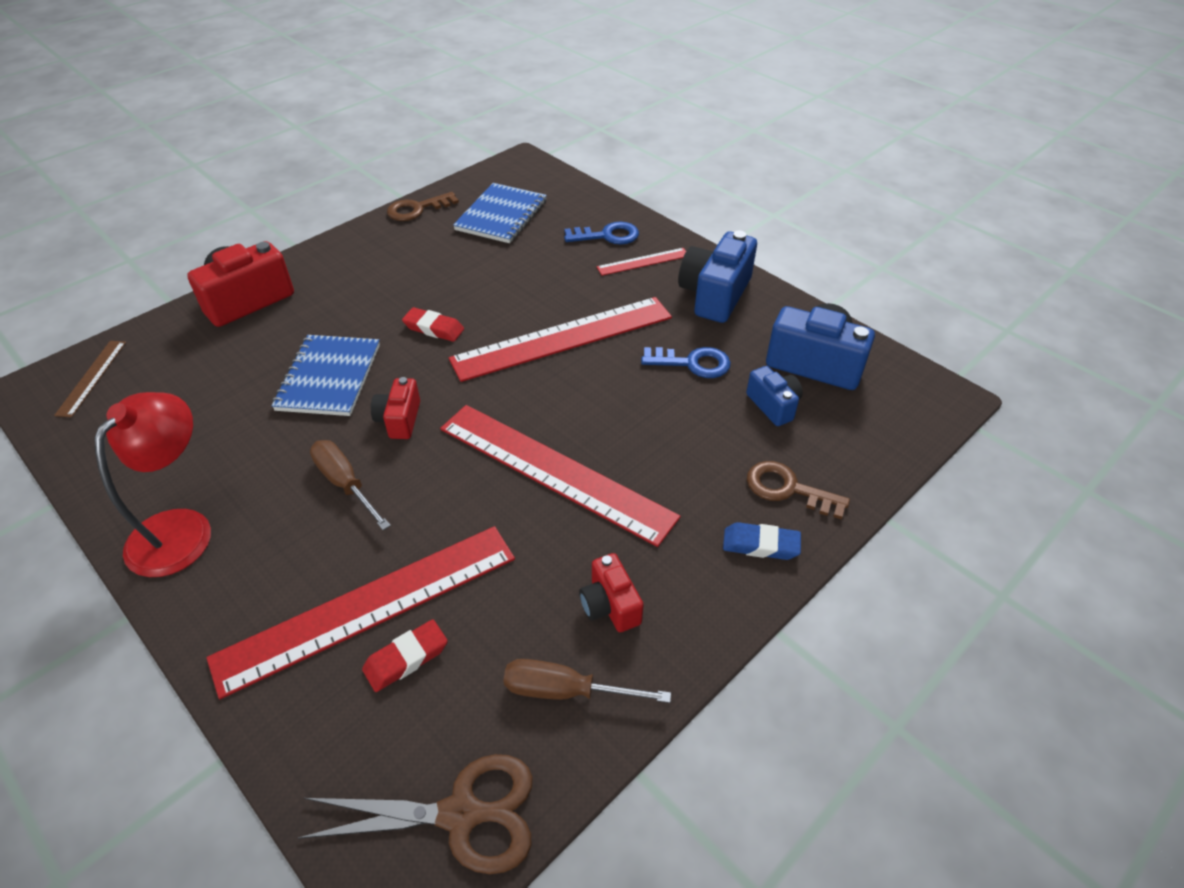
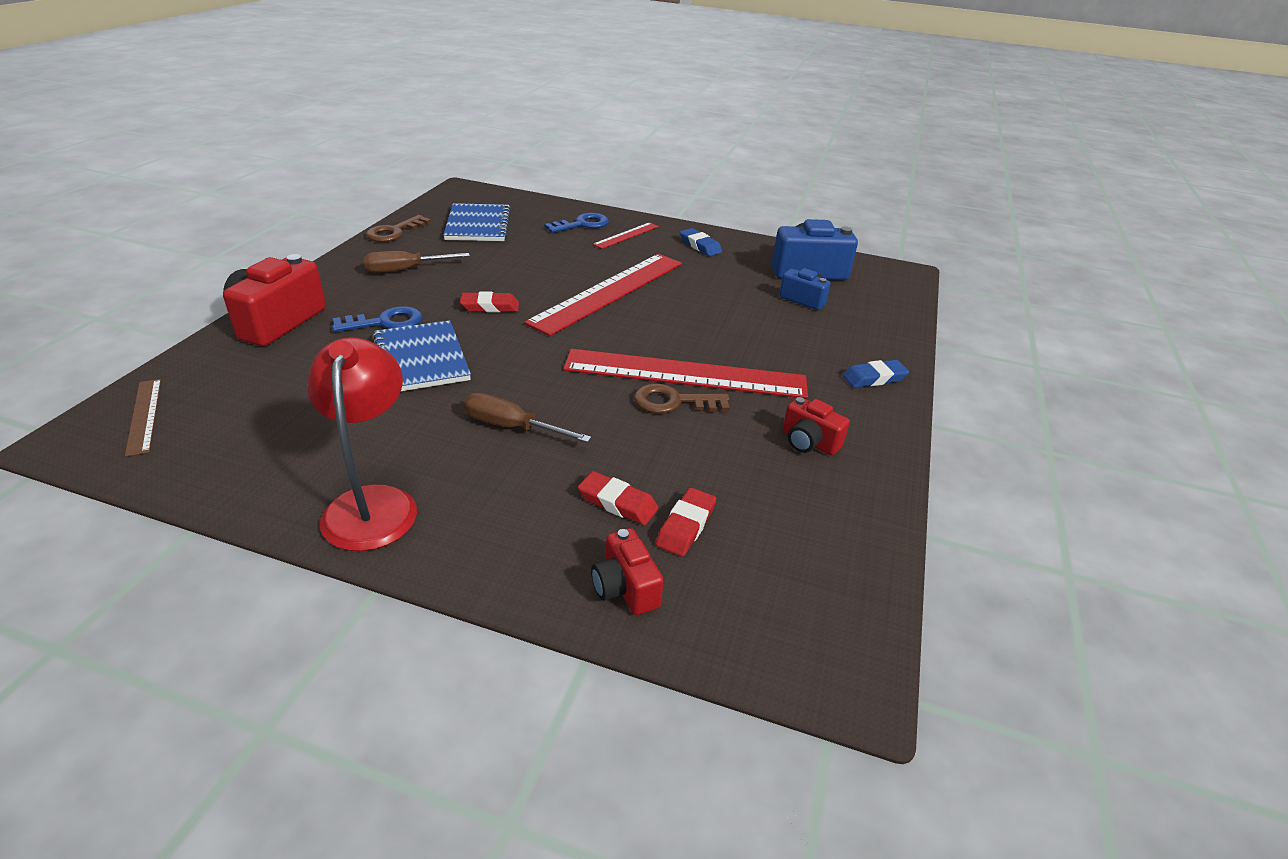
camera: 30 degrees left, 10 degrees down
red ruler [206,526,515,699] -> red eraser [578,471,659,525]
brown scissors [298,754,533,874] -> none
red camera [371,377,420,439] -> red camera moved to [591,528,664,615]
brown screwdriver [503,659,671,703] -> brown screwdriver moved to [364,251,470,273]
blue key [641,347,731,378] -> blue key moved to [332,306,422,332]
blue camera [678,231,757,323] -> blue eraser [680,228,722,256]
brown key [747,461,850,520] -> brown key moved to [634,384,730,413]

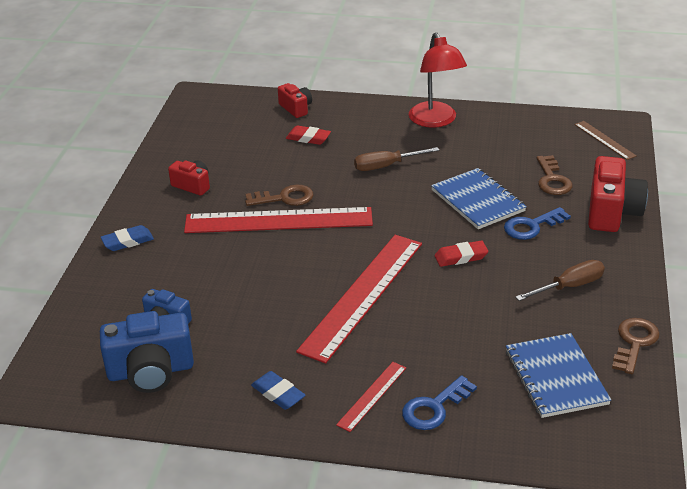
camera: 175 degrees right, 0 degrees up
brown screwdriver [464,393,592,443] -> brown screwdriver turned 150 degrees clockwise [354,147,439,171]
red eraser [656,488,716,557] -> none
none -> brown key [537,155,572,195]

